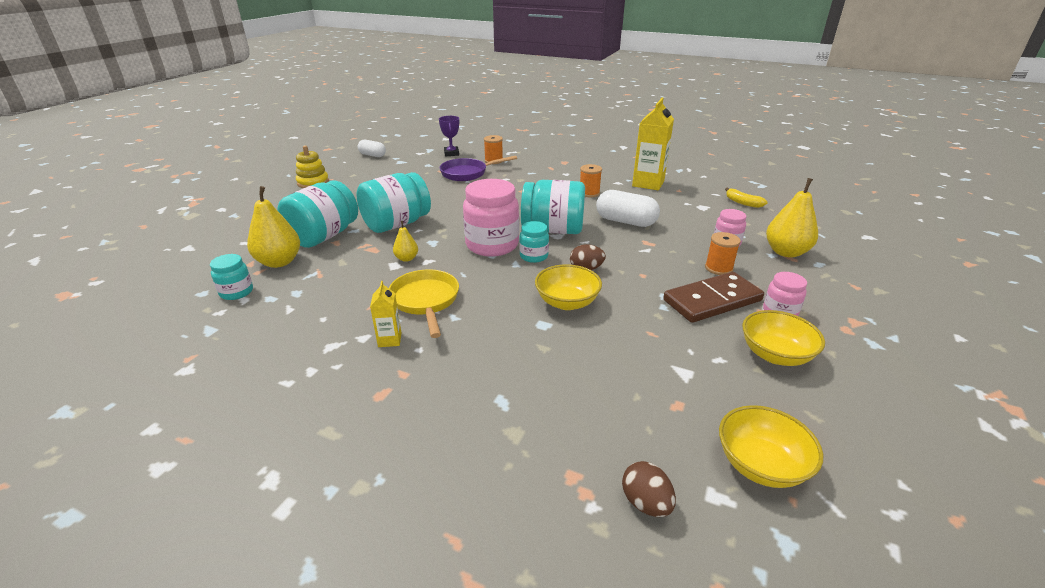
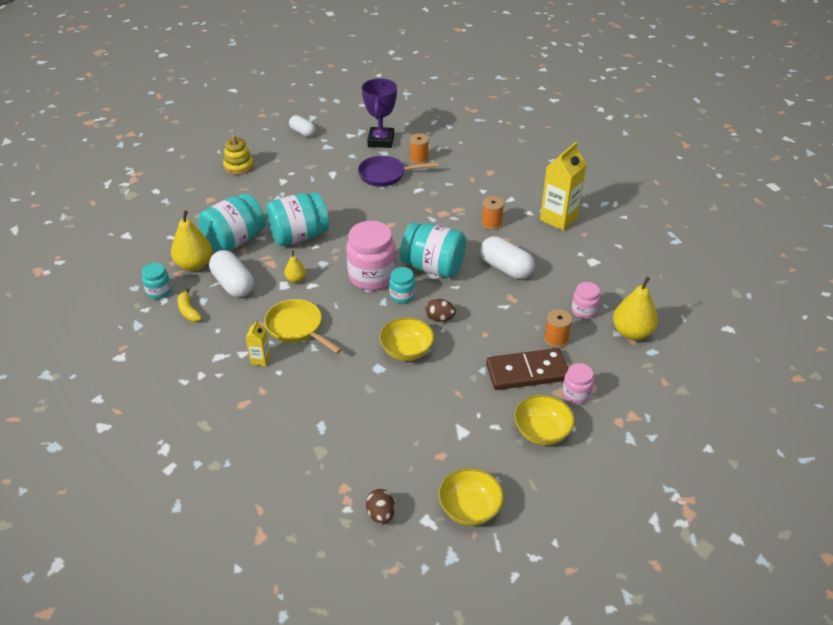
camera: 15 degrees right, 10 degrees up
yellow pan [389,269,459,338] -> yellow pan turned 45 degrees counterclockwise [264,299,342,354]
purple trophy [439,116,459,156] -> purple trophy [362,78,397,148], size x1.64
yellow banana [725,188,768,208] -> yellow banana moved to [177,288,202,322]
none -> white capsule [209,250,254,297]

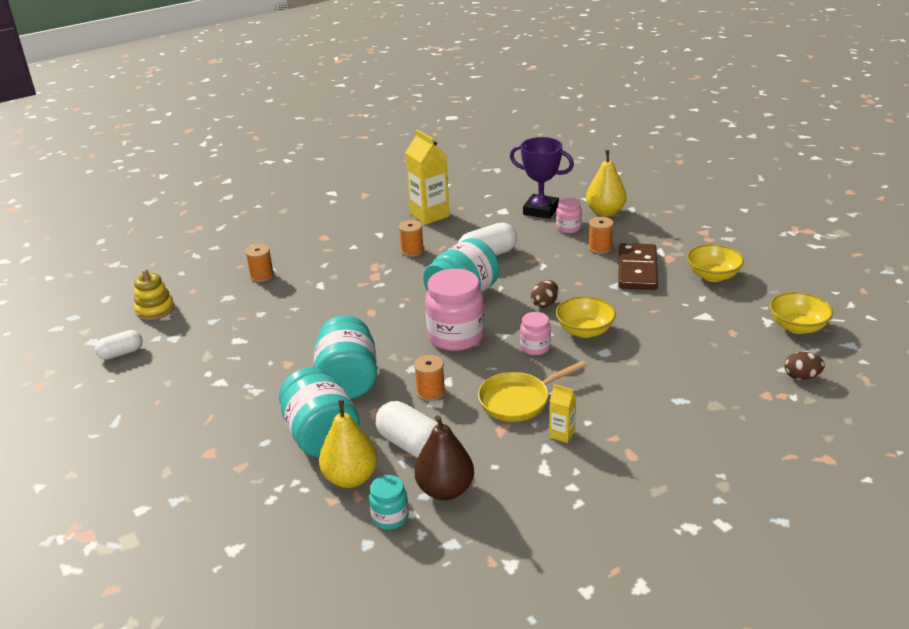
camera: 70 degrees left, 10 degrees down
yellow banana [177,288,202,322] -> brown pear [414,415,474,500]
white capsule [209,250,254,297] -> white capsule turned 60 degrees clockwise [375,401,438,458]
yellow stacking toy [223,135,254,175] -> yellow stacking toy moved to [134,269,174,320]
yellow pear [284,251,306,283] -> orange spool [414,355,445,401]
purple pan [358,156,438,187] -> none
purple trophy [362,78,397,148] -> purple trophy moved to [510,137,574,219]
turquoise jar [389,267,415,304] -> none
pink jar [562,363,594,404] -> pink jar moved to [520,312,551,355]

